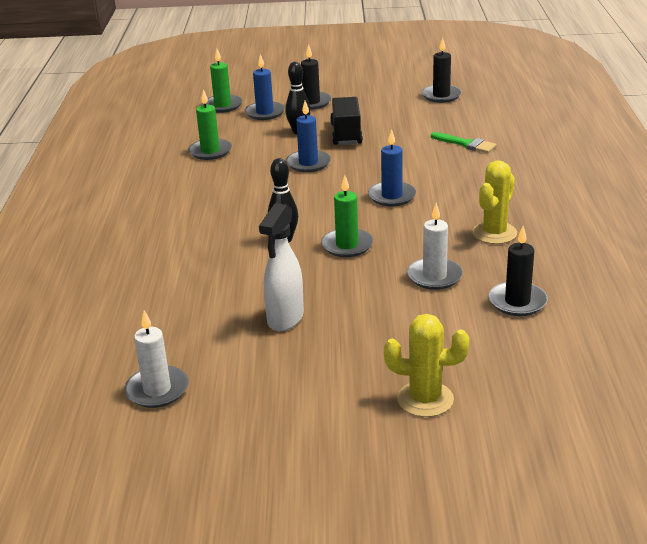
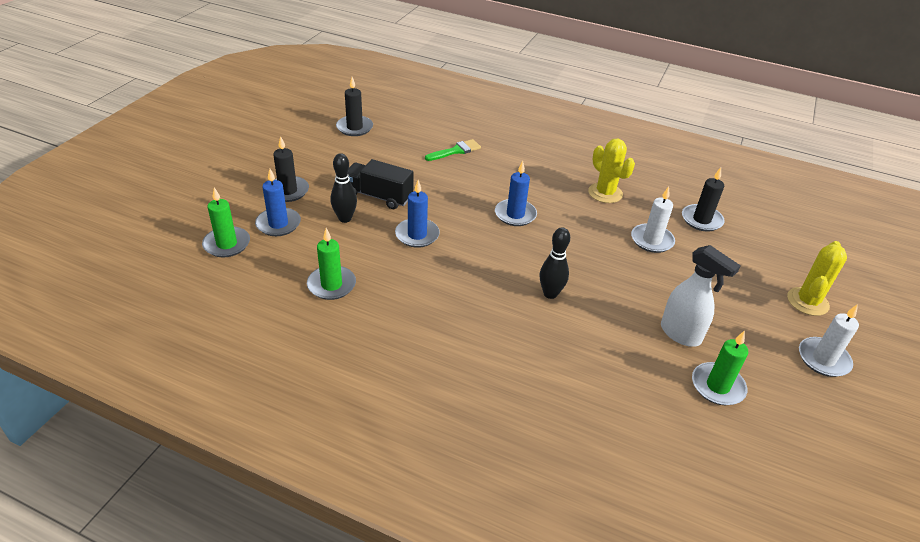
camera: 70 degrees left, 10 degrees up
white candle [124,310,189,408] -> white candle moved to [799,304,859,377]
green candle [321,175,373,257] -> green candle moved to [692,331,748,405]

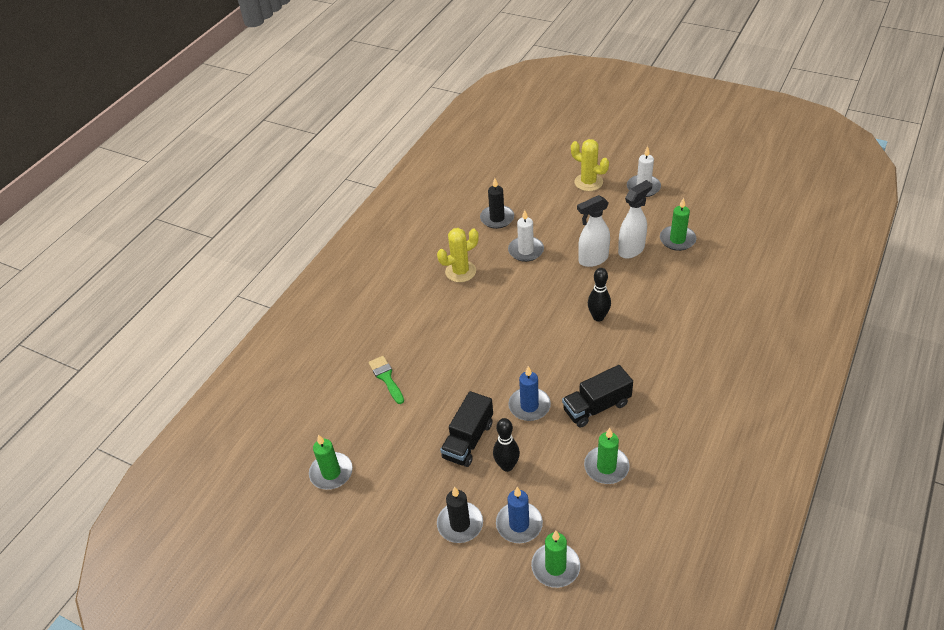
camera: 80 degrees left, 5 degrees up
black candle [336,77,373,136] -> green candle [309,434,353,490]
blue candle [495,161,537,226] -> none
none -> black truck [562,365,633,428]
none -> white spray bottle [577,195,610,267]

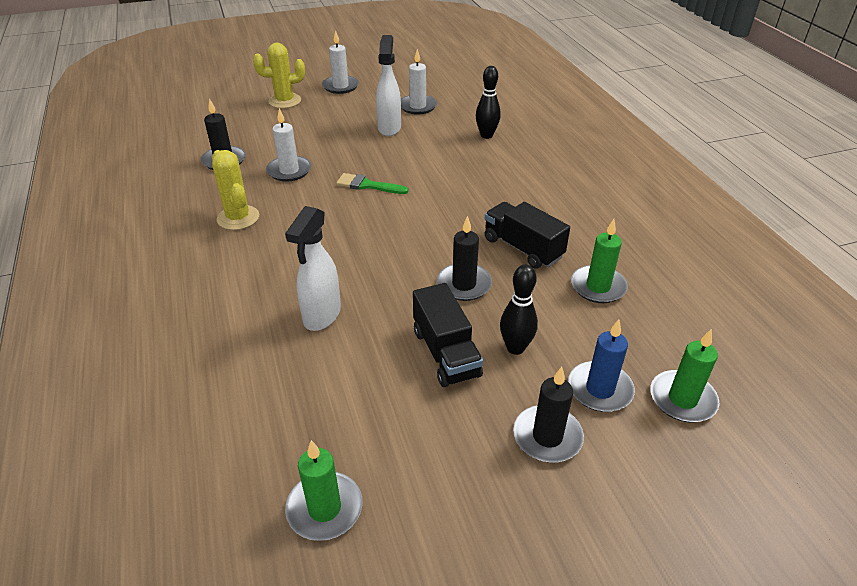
camera: 50 degrees left, 5 degrees down
green brush [368,356,404,404] -> green brush moved to [336,173,408,194]
yellow cactus [437,228,479,282] -> yellow cactus turned 45 degrees counterclockwise [212,150,259,230]
blue candle [508,366,551,421] -> black candle [437,216,492,301]
black truck [562,365,633,428] -> black truck turned 120 degrees clockwise [485,202,570,269]
white spray bottle [577,195,610,267] -> white spray bottle moved to [285,206,341,331]
black bowling pin [588,268,611,322] -> black bowling pin moved to [476,66,501,139]
green candle [660,198,696,251] -> white candle [401,49,437,114]

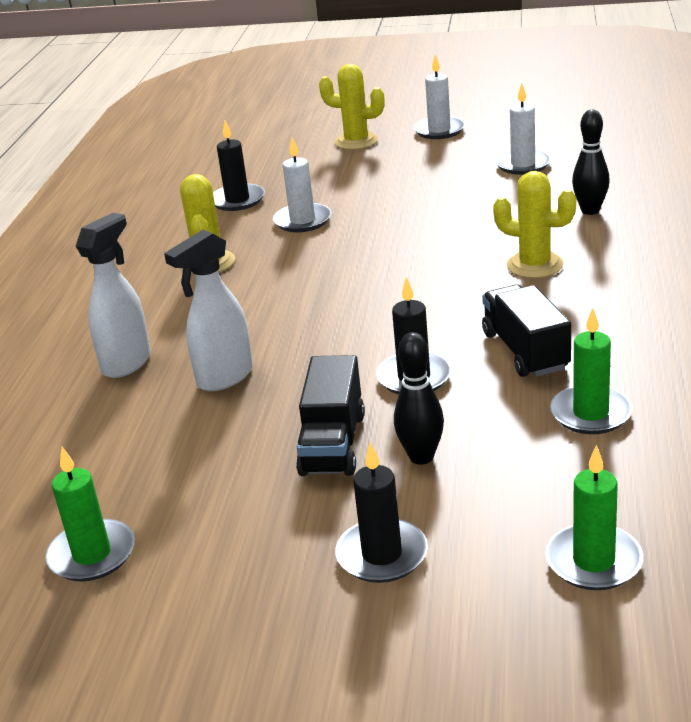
camera: 30 degrees right, 10 degrees down
green brush [336,173,408,194] -> none
white spray bottle [376,35,401,136] -> white spray bottle moved to [76,213,151,378]
blue candle [568,319,635,412] -> none
none -> yellow cactus [493,171,576,278]

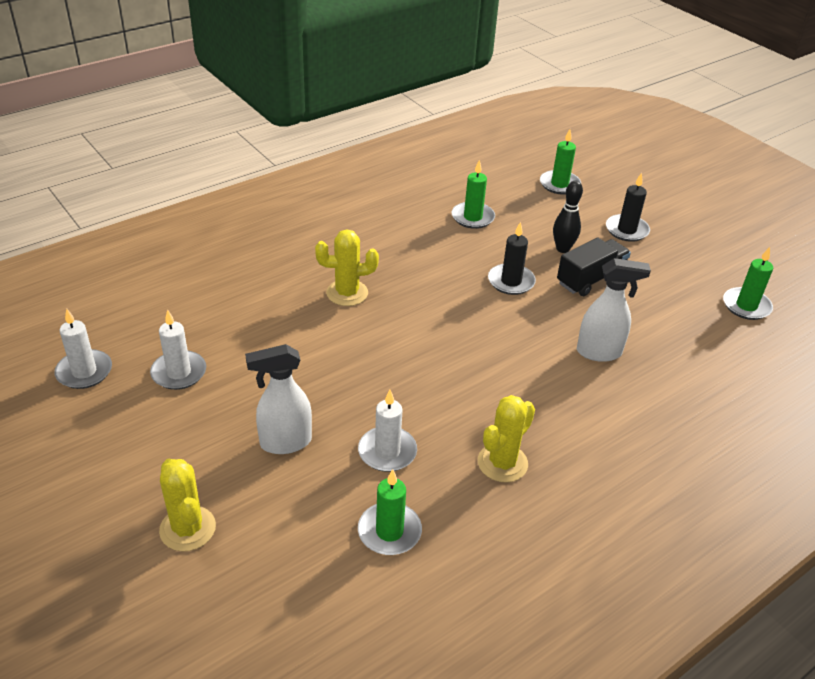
camera: 140 degrees left, 10 degrees up
white spray bottle [76,213,151,378] -> white spray bottle moved to [245,344,312,454]
black candle [213,121,265,211] -> green candle [358,469,422,555]
white candle [414,55,465,139] -> white candle moved to [54,309,112,389]
black truck [482,285,571,377] -> none
yellow cactus [493,171,576,278] -> yellow cactus turned 75 degrees counterclockwise [315,229,379,306]
black bowling pin [572,110,610,215] -> none

